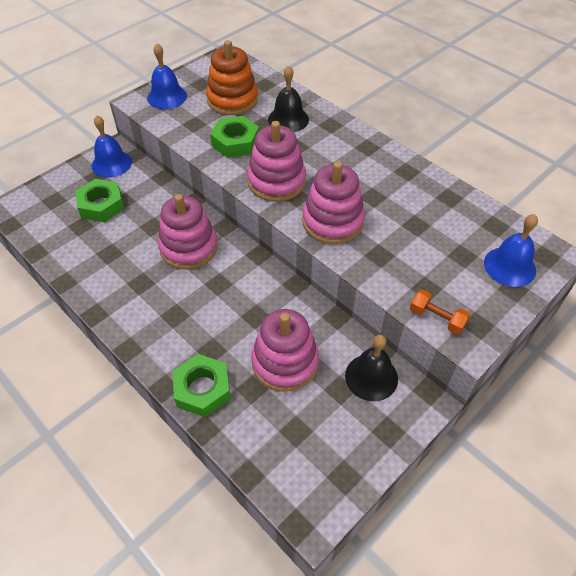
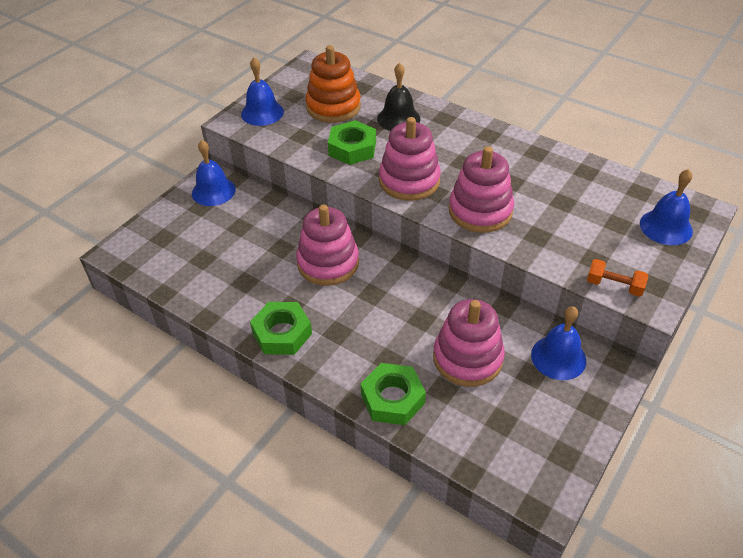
camera: 10 degrees left, 5 degrees down
green nut [75,179,124,222] -> green nut moved to [250,302,312,355]
black bell [345,335,398,401] -> blue bell [531,306,586,380]

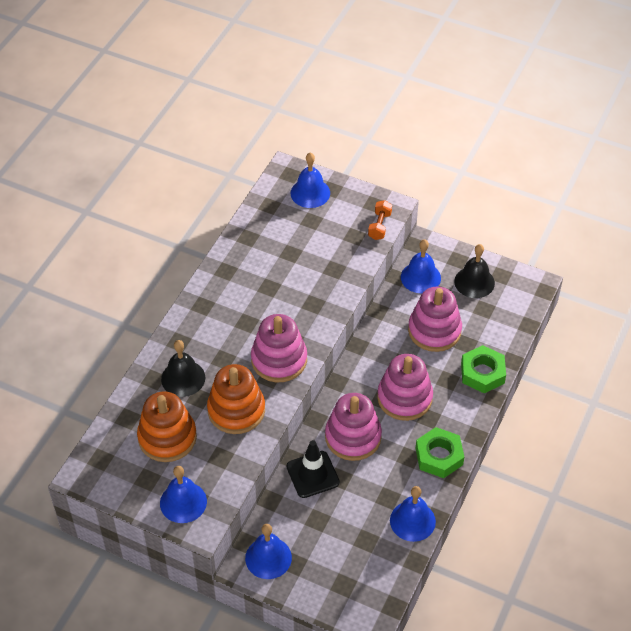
camera: 100 degrees left, 5 degrees up
green nut [328,120,376,165] -> orange stacking toy [207,364,265,434]
pink stacking toy [449,146,514,233] -> pink stacking toy moved to [377,354,433,421]
none -> black traffic cone [286,440,340,498]
none -> blue bell [390,486,436,542]
none -> black bell [454,244,495,298]

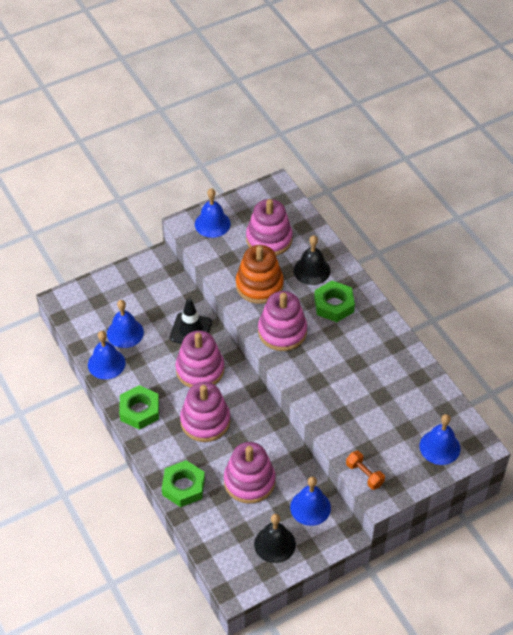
camera: 125 degrees right, 0 degrees up
orange stacking toy [137,392,197,462] -> pink stacking toy [246,199,293,256]
blue bell [245,524,292,579] -> blue bell moved to [107,300,144,348]
none -> green nut [314,281,355,322]

